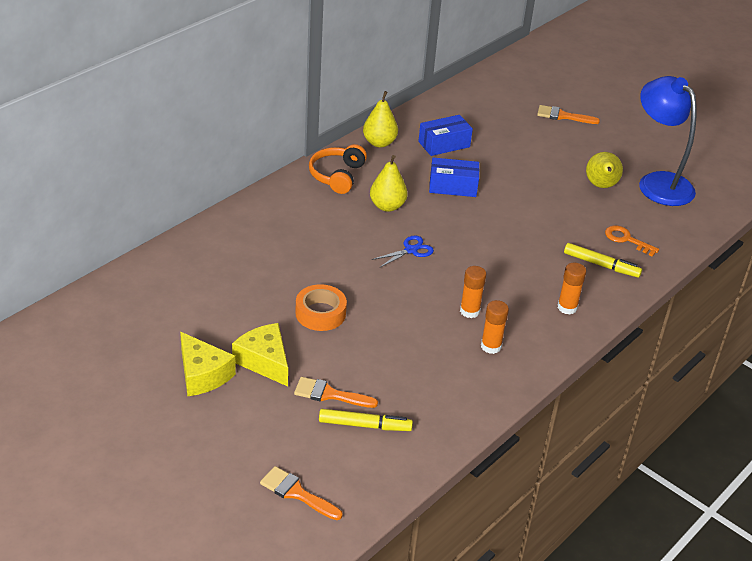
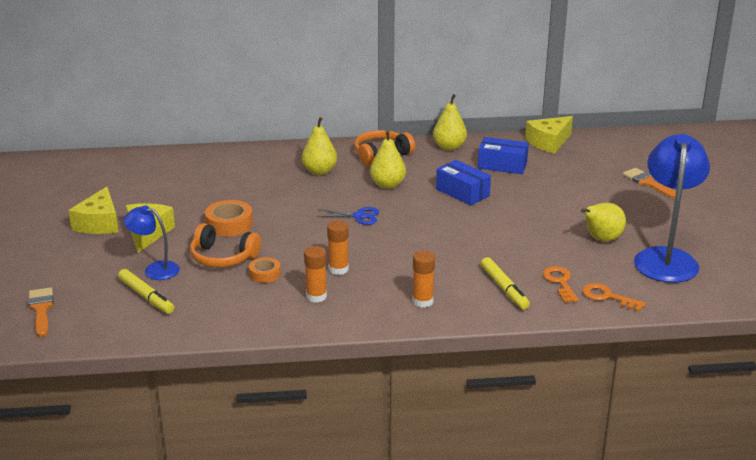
camera: 45 degrees right, 10 degrees down
orange brush [294,377,378,408] -> blue lamp [123,205,180,280]
none -> orange headphones [190,223,261,267]
none -> orange tape [249,257,281,283]
none -> yellow pear [302,117,337,175]
none -> yellow cheese [525,116,573,154]
none -> orange key [582,283,646,312]

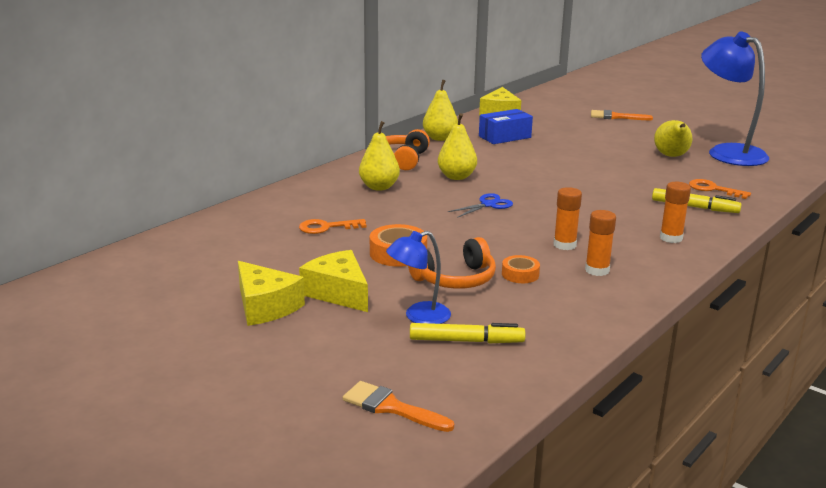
camera: 45 degrees left, 5 degrees down
blue box [436,160,491,205] -> none
orange key [582,283,646,312] -> orange key moved to [299,219,367,234]

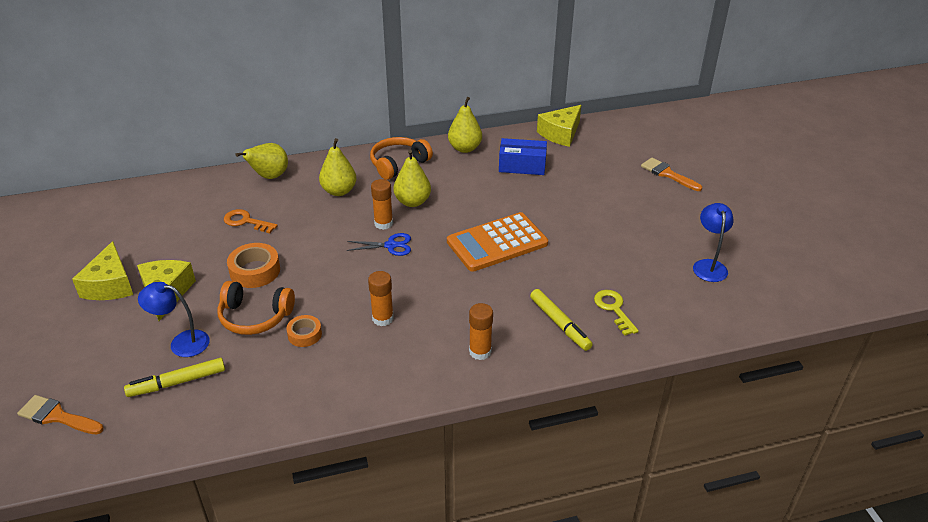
camera: 35 degrees right, 15 degrees up
orange brush [343,381,454,432] -> orange brush turned 45 degrees counterclockwise [17,395,104,434]
yellow marker [410,323,525,343] -> yellow marker turned 120 degrees clockwise [124,358,225,397]
orange glue stick [585,210,616,276] -> orange glue stick moved to [371,179,393,230]
yellow pear [654,120,693,157] -> yellow pear moved to [235,143,288,179]
orange key [689,179,751,199] -> yellow key [594,290,639,336]
blue lamp [701,32,769,166] -> blue lamp [693,203,734,282], size x0.54
none -> orange calculator [447,212,548,272]

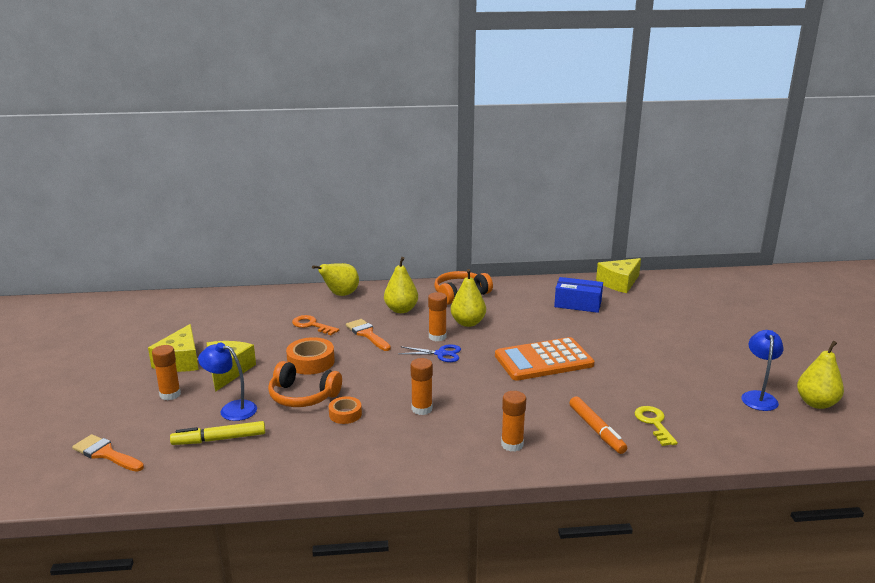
camera: 10 degrees right, 15 degrees down
yellow pear [448,97,482,153] -> yellow pear moved to [797,341,844,409]
yellow marker [530,289,593,351] -> orange marker [569,396,627,454]
orange brush [641,158,702,191] -> orange brush moved to [346,319,391,351]
none -> orange glue stick [152,345,181,400]

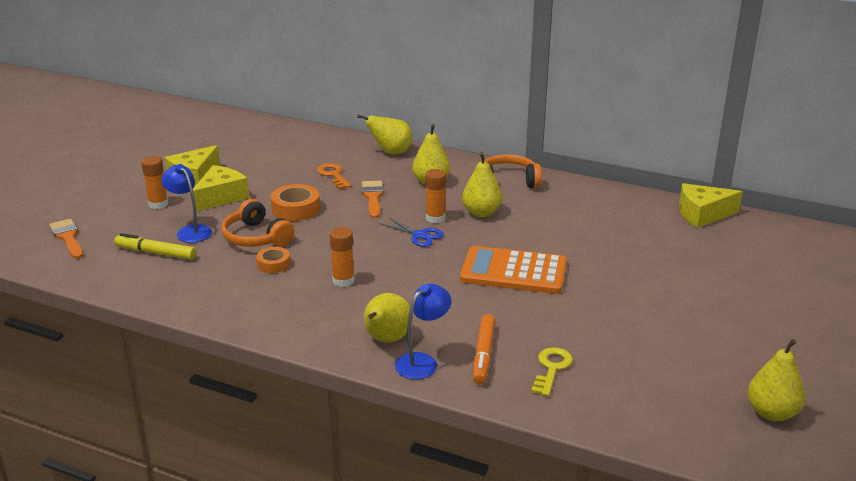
camera: 30 degrees right, 5 degrees up
orange glue stick [501,391,526,451] -> yellow pear [364,293,410,343]
blue box [554,277,603,313] -> none
blue lamp [741,330,784,411] -> blue lamp moved to [395,284,452,379]

